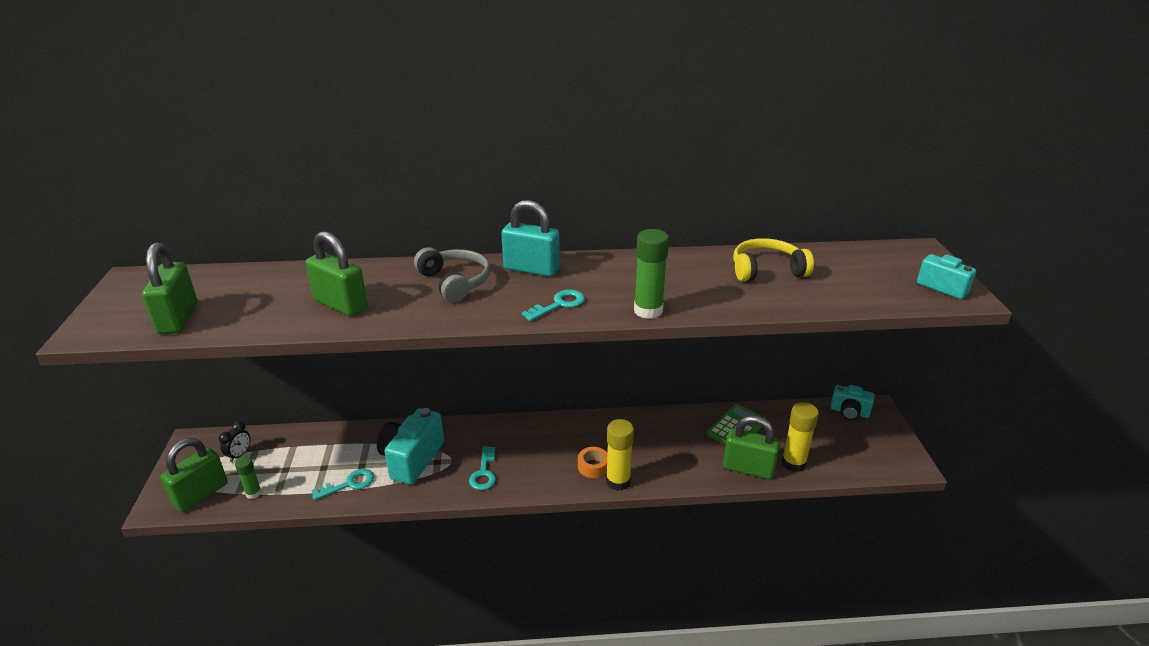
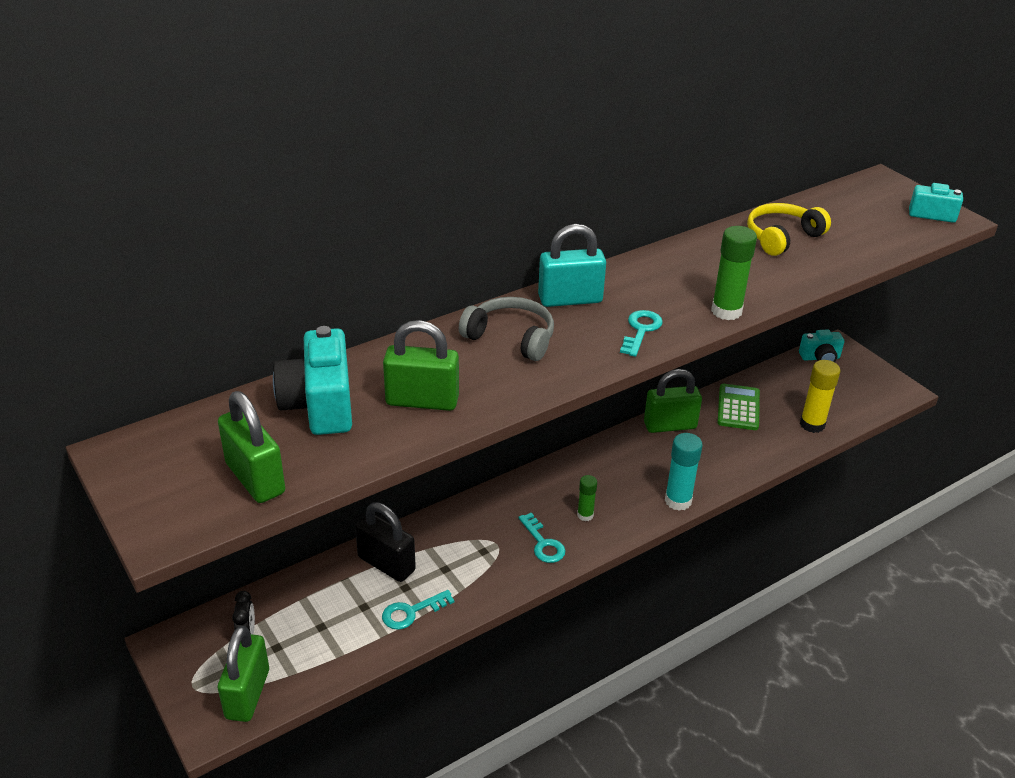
camera: 30 degrees left, 5 degrees up
green glue stick [235,457,262,499] -> green glue stick moved to [577,475,597,521]
turquoise key [311,469,374,501] -> turquoise key turned 150 degrees counterclockwise [382,590,454,630]
turquoise camera [377,408,444,485] -> turquoise camera moved to [273,326,352,435]
orange tape [578,447,607,478] -> none
yellow glue stick [606,419,634,491] -> turquoise glue stick [665,433,703,511]
green padlock [723,416,780,479] -> green padlock moved to [644,369,702,433]
none -> black padlock [355,502,416,582]

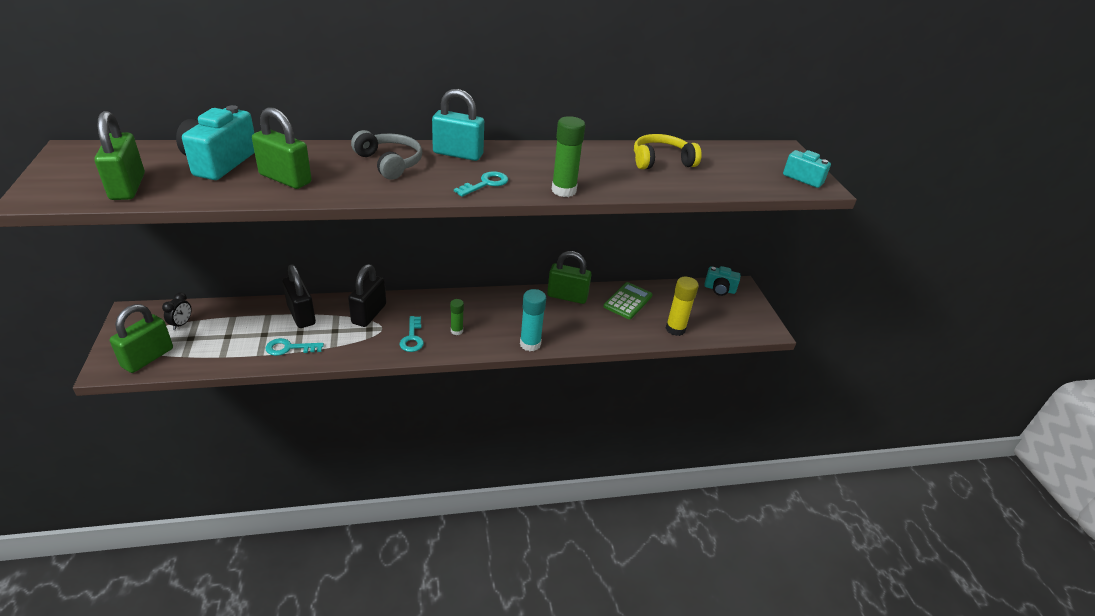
camera: 20 degrees right, 0 degrees up
none -> black padlock [348,264,386,327]

